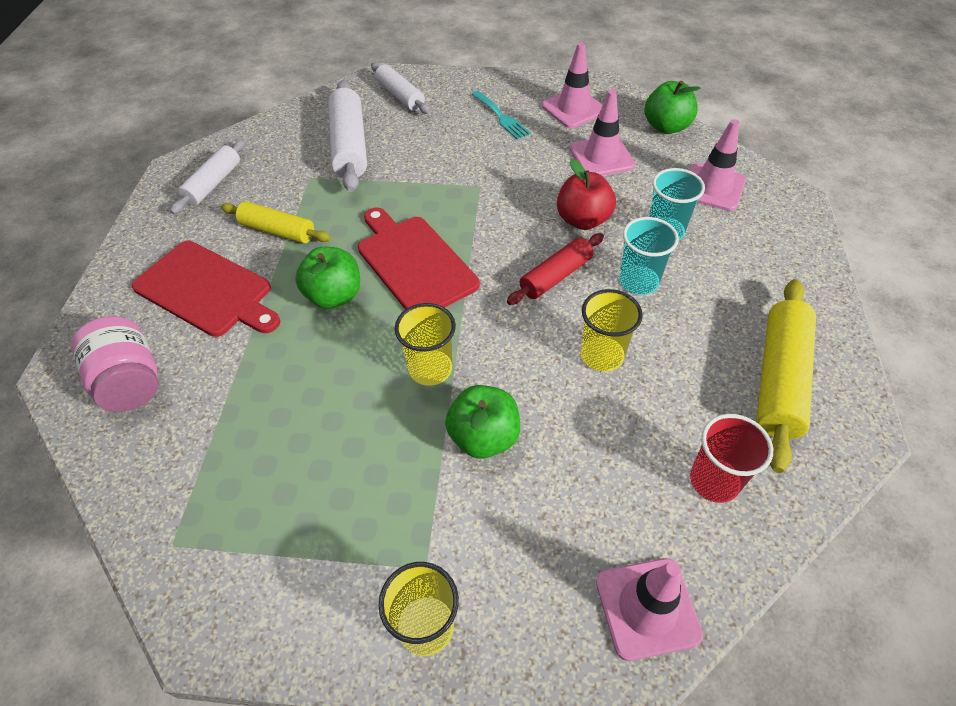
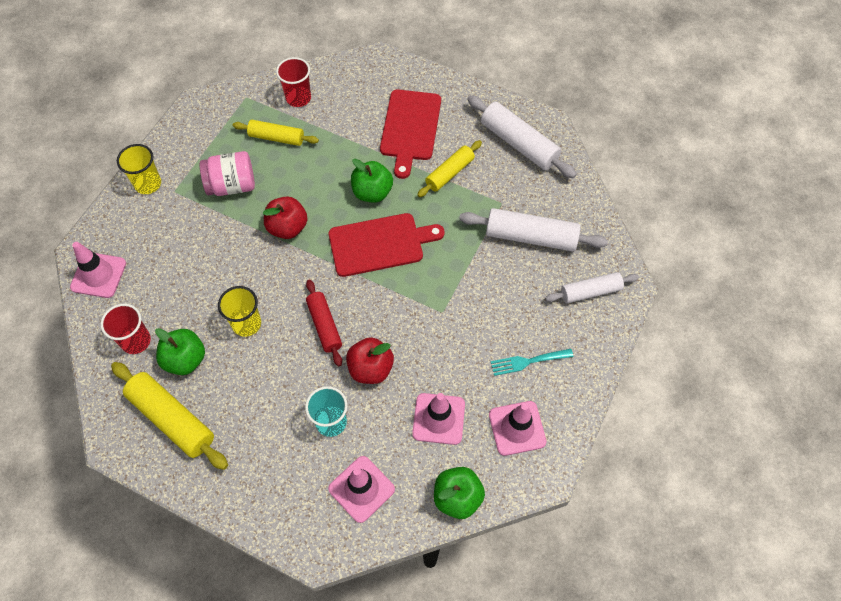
camera: 110 degrees right, 10 degrees up
pink jar [71,316,158,412] -> pink jar moved to [199,151,255,196]
red cutting board [132,241,280,337] -> red cutting board turned 45 degrees counterclockwise [380,89,441,179]
white rolling pin [170,139,246,214] -> white rolling pin [467,95,577,178], size x1.56
yellow cup [395,303,456,386] -> red apple [263,196,308,239]
green apple [445,385,520,459] -> green apple moved to [155,328,205,375]
turquoise cup [619,217,679,295] -> none
none -> yellow rolling pin [233,120,319,146]
none -> red cup [276,57,311,107]

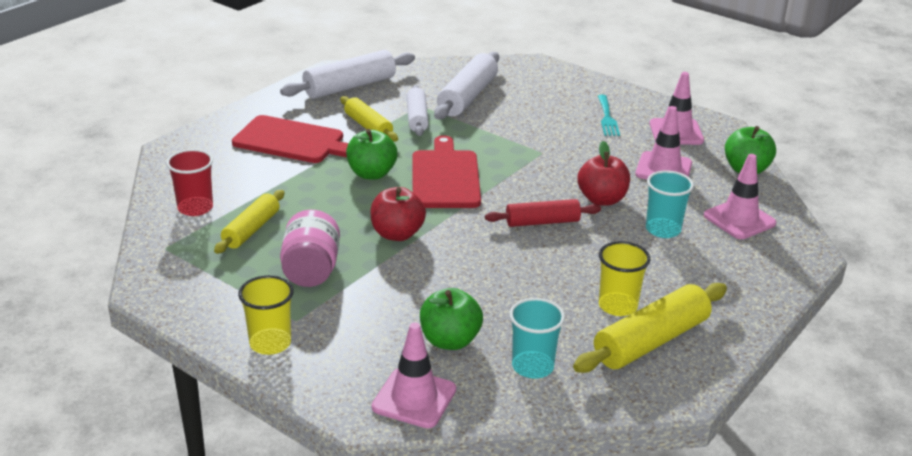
camera: 80 degrees left, 30 degrees down
red cup [101,304,151,354] -> turquoise cup [509,298,565,379]
green apple [155,328,205,375] -> green apple moved to [420,288,483,350]
yellow cup [218,286,261,337] -> yellow cup moved to [599,241,650,316]
white rolling pin [545,272,639,303] -> white rolling pin moved to [407,85,429,136]

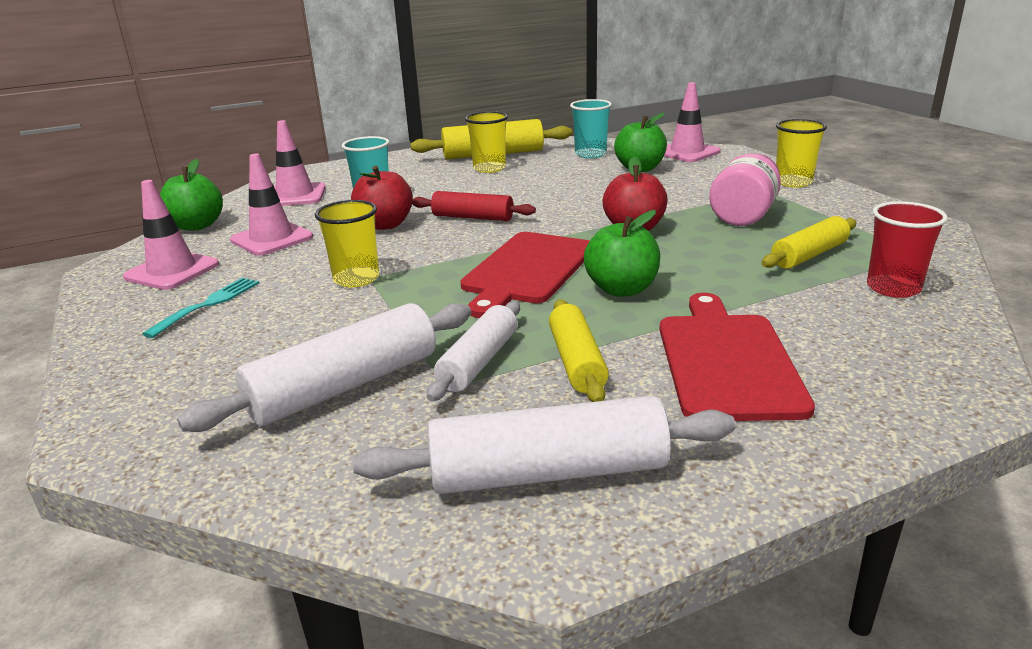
camera: 150 degrees left, 5 degrees down
red cutting board [232,115,349,163] -> red cutting board turned 45 degrees clockwise [660,293,815,421]
none -> yellow cup [315,200,379,287]

